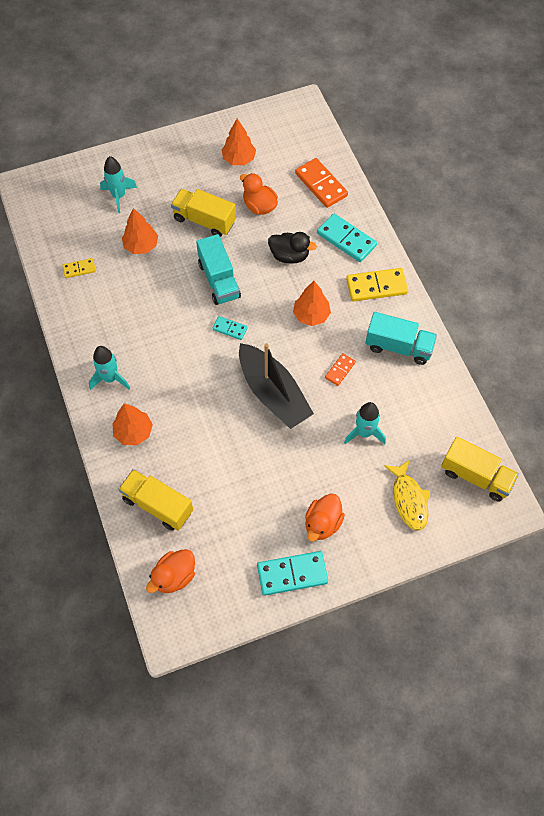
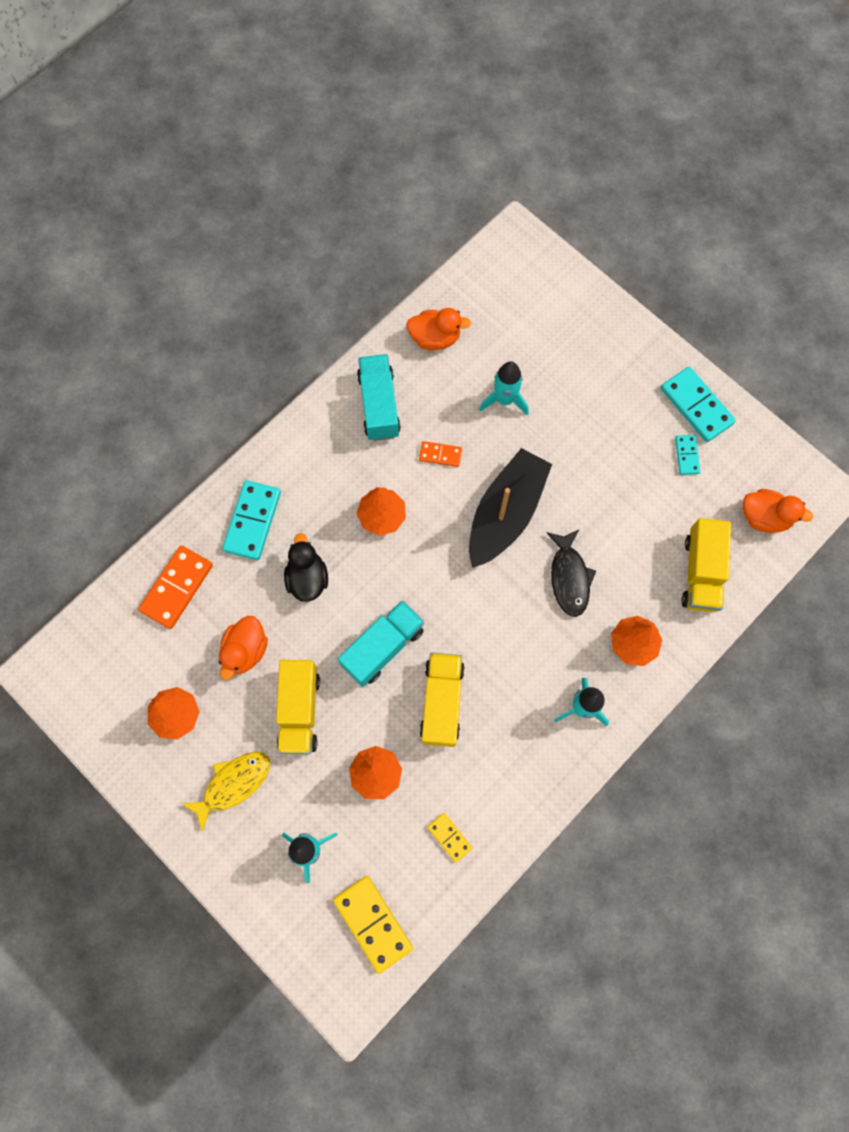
camera: 115 degrees left, 10 degrees up
turquoise domino [212,316,248,340] -> turquoise domino moved to [675,435,700,475]
orange duck [305,493,345,541] -> orange duck moved to [406,308,471,350]
yellow domino [346,268,408,302] -> yellow domino moved to [333,876,413,974]
yellow fish [384,460,430,531] -> yellow fish moved to [182,752,270,832]
yellow truck [441,437,519,502] -> yellow truck moved to [420,653,465,747]
none -> black fish [547,530,596,617]

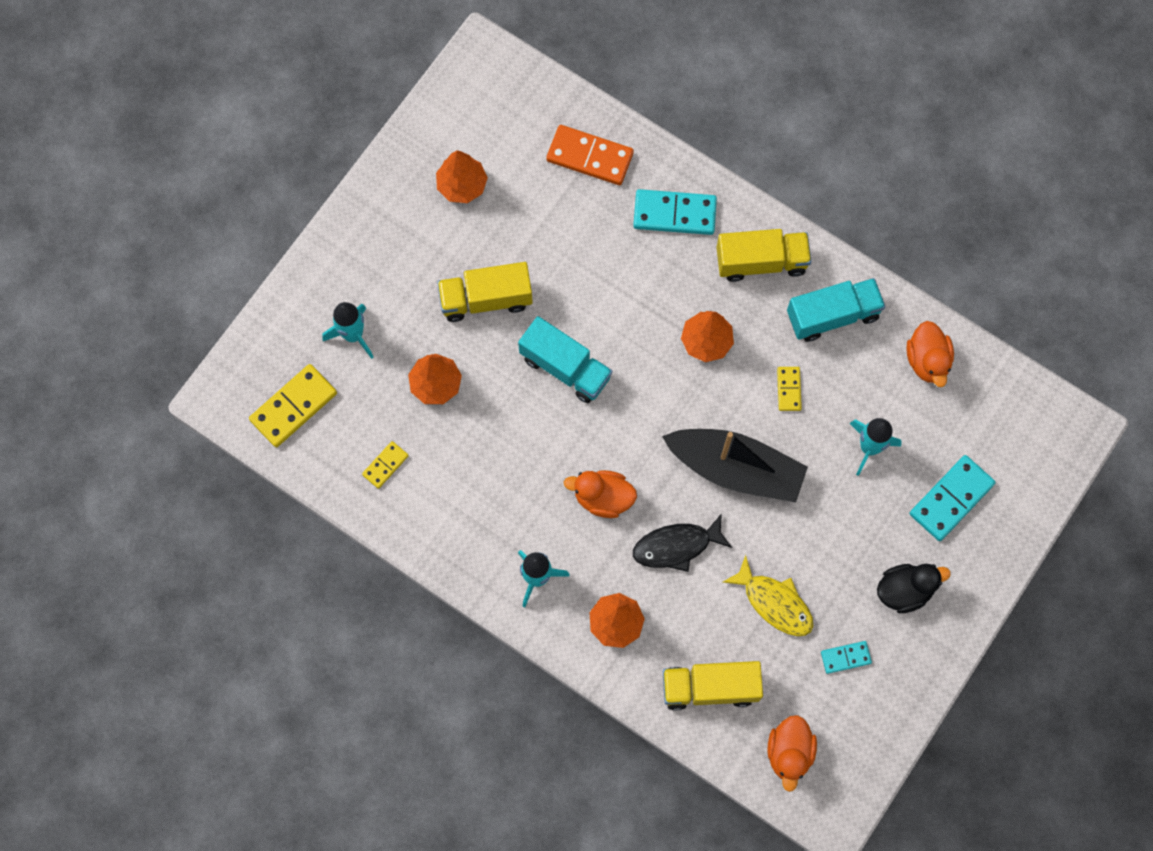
camera: 80 degrees right, 0 degrees up
yellow fish [182,752,270,832] -> yellow fish moved to [723,555,813,636]
orange duck [219,616,268,680] -> orange duck moved to [564,470,637,518]
black duck [284,533,328,602] -> black duck moved to [877,564,951,613]
orange domino [419,441,462,467] -> yellow domino [777,367,802,411]
yellow truck [420,653,465,747] -> yellow truck moved to [716,229,811,282]
turquoise domino [661,367,736,442] -> turquoise domino moved to [910,455,995,541]

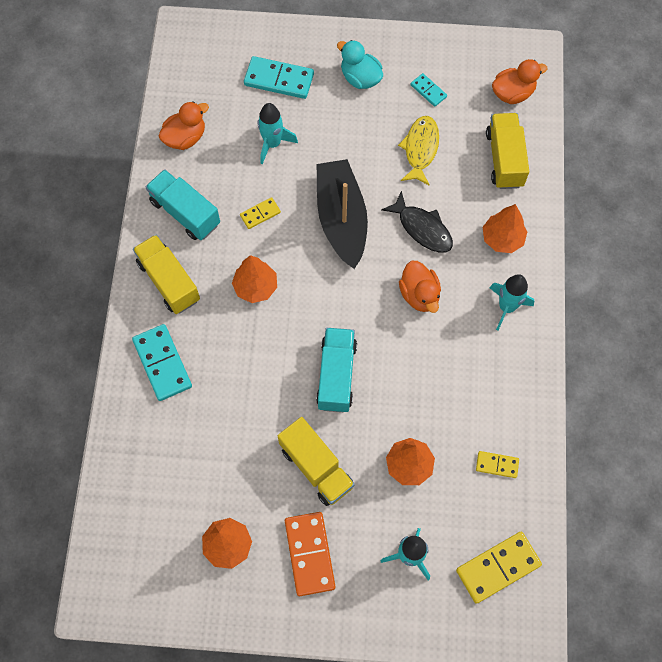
camera: 120 degrees left, 5 degrees down
yellow domino [249,364,337,447] -> yellow domino turned 45 degrees counterclockwise [456,532,542,604]
orange domino [546,125,634,185] -> orange domino moved to [285,512,336,596]
yellow truck [663,661,763,711] -> yellow truck turned 150 degrees counterclockwise [486,113,529,189]
black duck [877,564,951,613] -> turquoise duck [337,40,383,89]

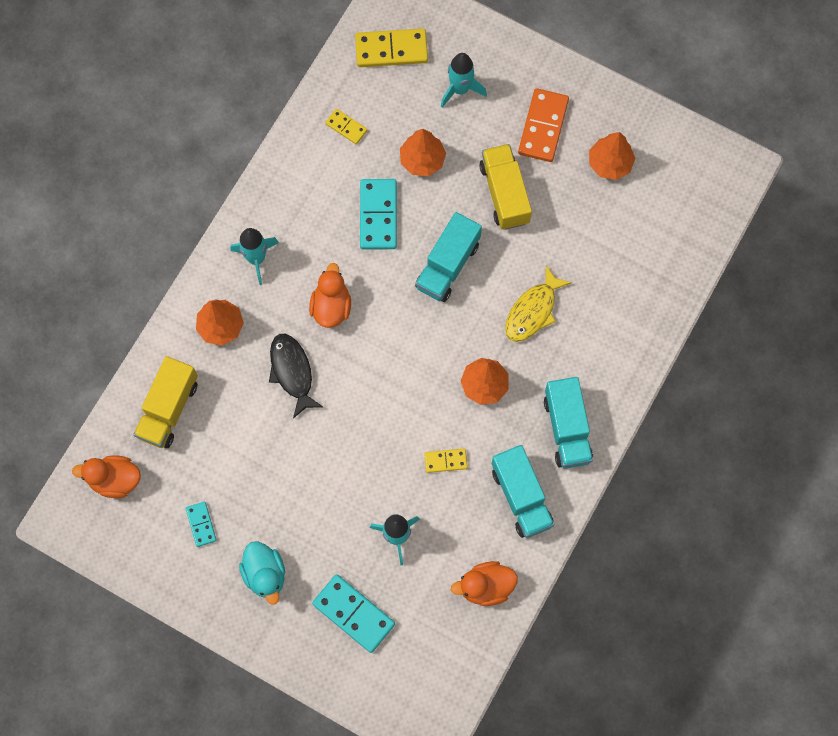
camera: 155 degrees left, 5 degrees up
turquoise domino [132,324,192,401] -> turquoise domino moved to [360,179,397,249]
yellow truck [133,235,200,314] -> turquoise truck [544,377,593,468]
black boat [316,159,368,269] -> none
yellow fish [398,116,439,186] -> yellow fish moved to [505,266,572,342]

